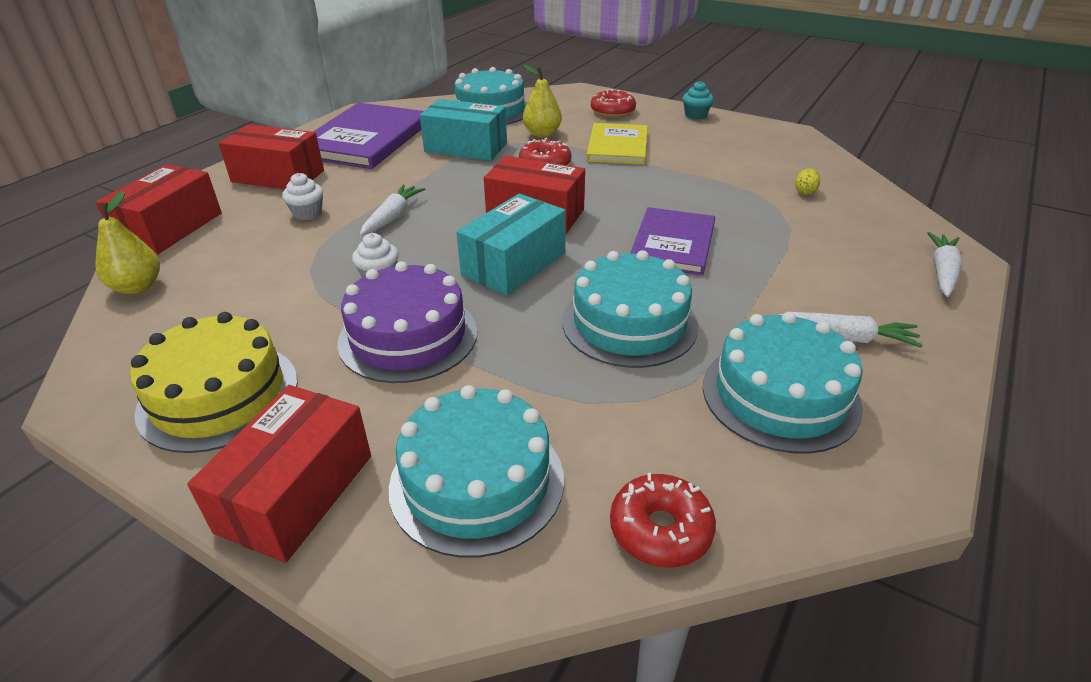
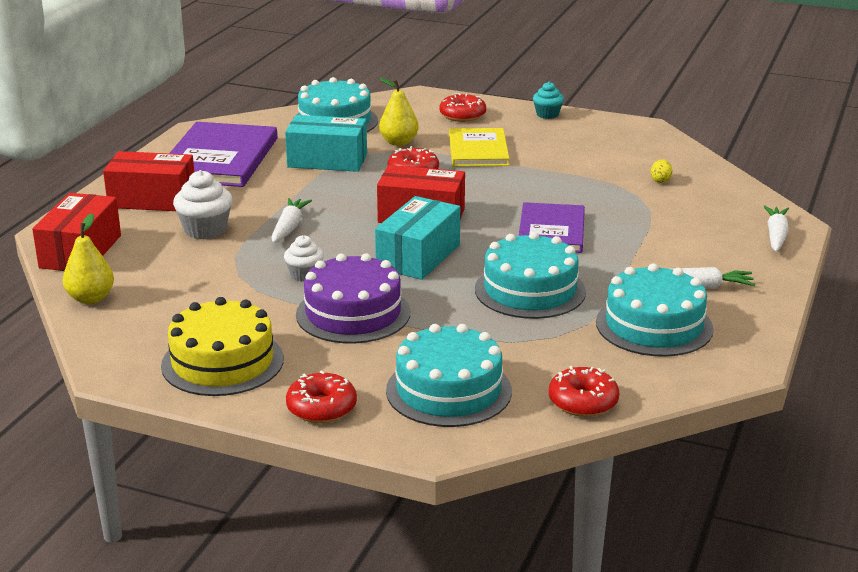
camera: 10 degrees left, 10 degrees down
red box [187,385,371,563] -> red donut [286,370,357,423]
white cupcake [282,173,323,220] -> white cupcake [173,170,233,239], size x1.56

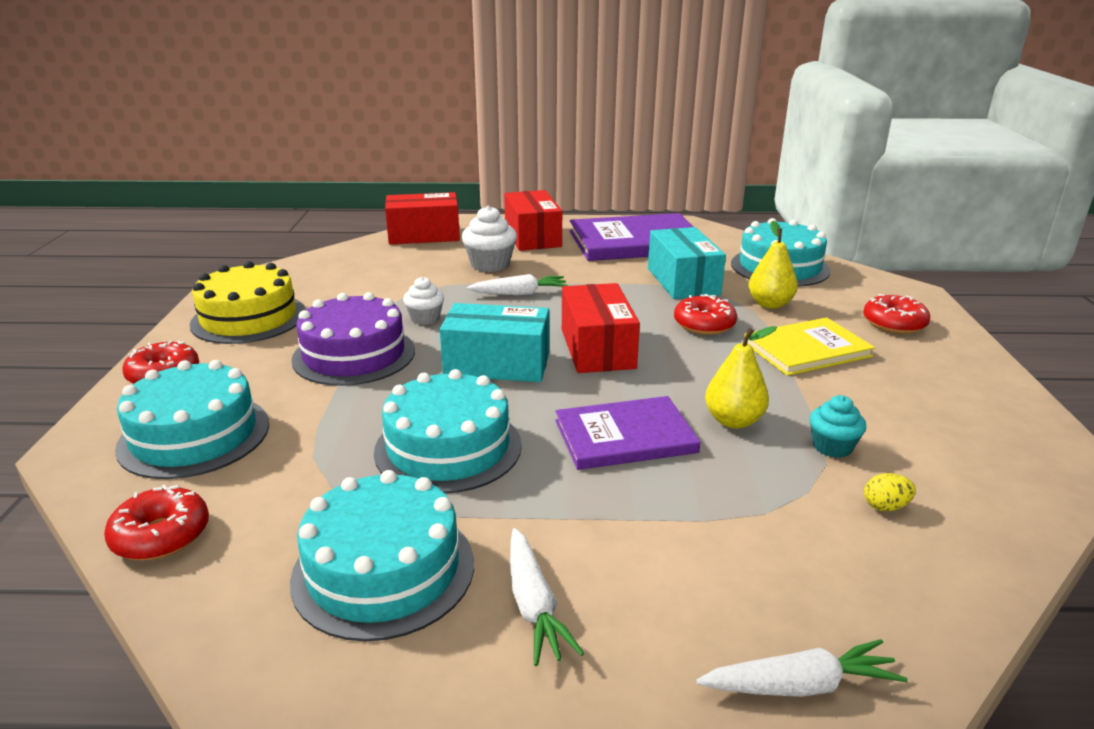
camera: 70 degrees right, 0 degrees up
yellow pear [63,213,114,304] -> yellow pear moved to [705,326,777,429]
turquoise cupcake [533,82,564,119] -> turquoise cupcake moved to [809,395,866,458]

